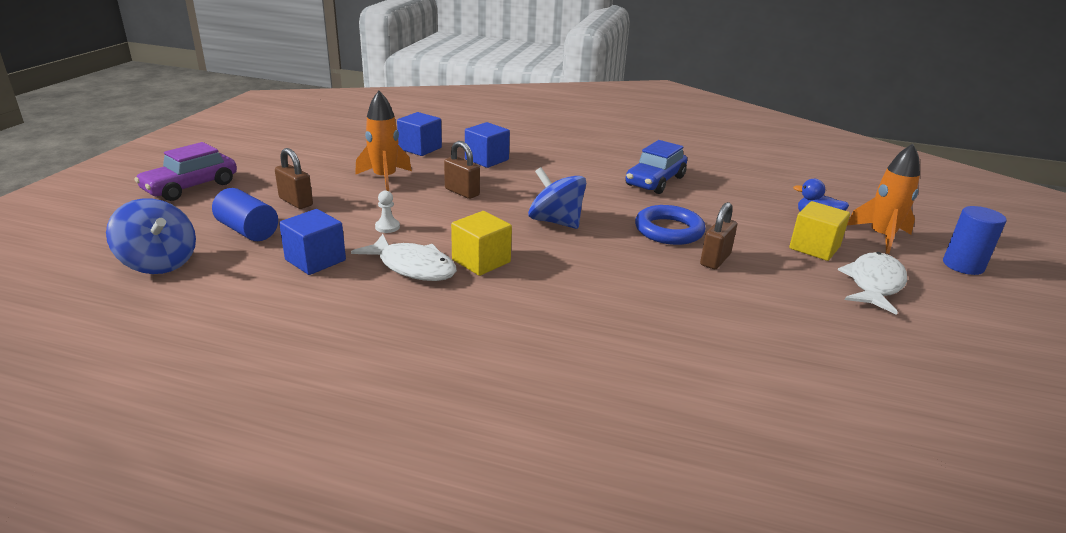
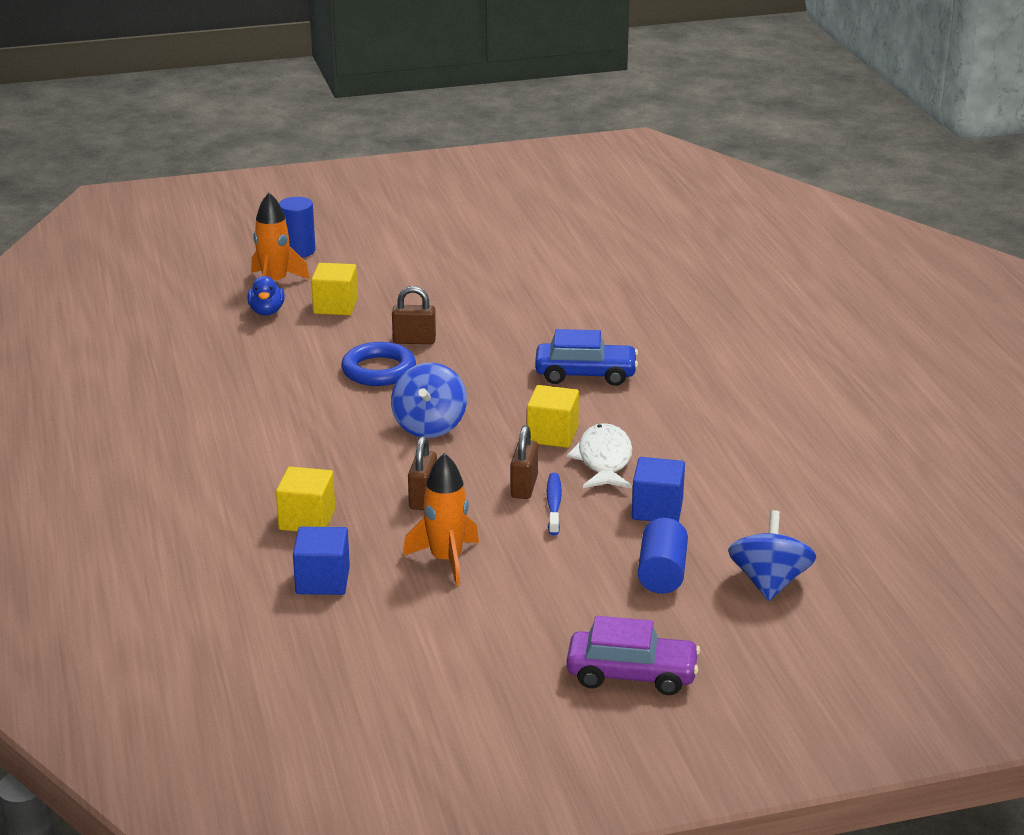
camera: 120 degrees left, 0 degrees up
brown padlock [275,148,313,209] -> brown padlock moved to [511,425,538,499]
white pawn [375,190,400,233] -> blue toothbrush [547,473,562,535]
blue cube [465,122,510,168] -> yellow cube [276,467,335,532]
blue car [626,140,687,194] -> blue car moved to [535,329,638,386]
white fish [838,252,907,315] -> none

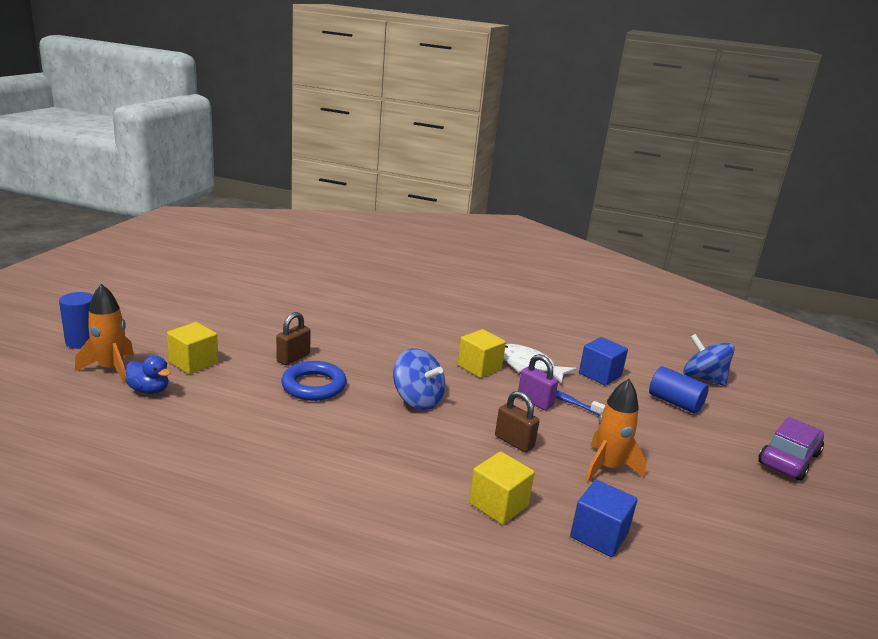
camera: 60 degrees left, 5 degrees down
brown padlock [511,425,538,499] -> purple padlock [518,354,558,410]
blue car [535,329,638,386] -> none

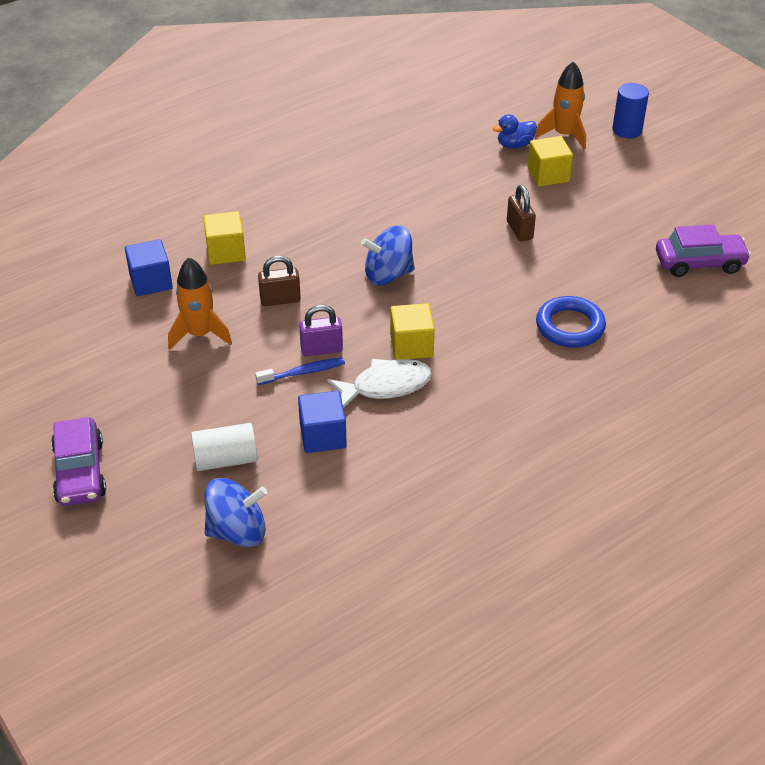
camera: 130 degrees right, 20 degrees up
blue ring [281,361,347,401] -> blue ring moved to [536,296,606,347]
blue cylinder [649,366,709,414] -> white cylinder [191,423,258,471]
none -> purple car [656,225,751,277]

